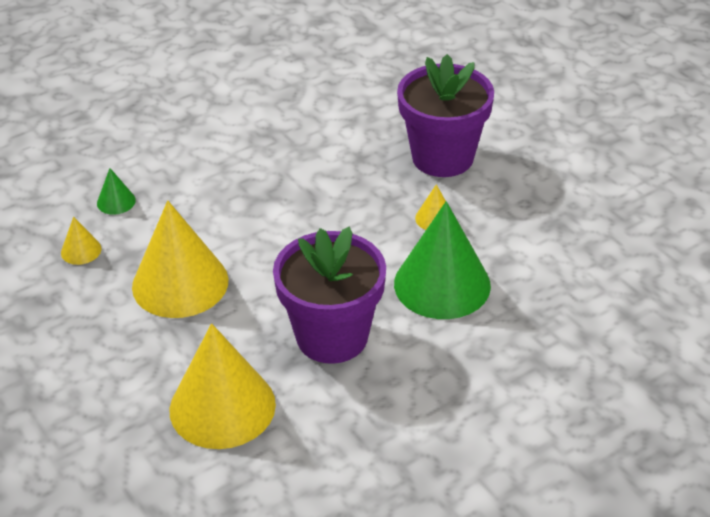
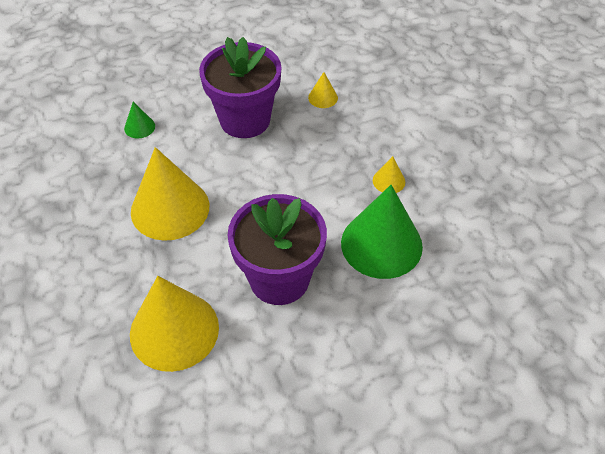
camera: 10 degrees right, 10 degrees up
yellow cone [61,217,101,265] -> yellow cone moved to [308,72,338,108]
purple flower pot [397,54,494,177] -> purple flower pot moved to [199,37,281,138]

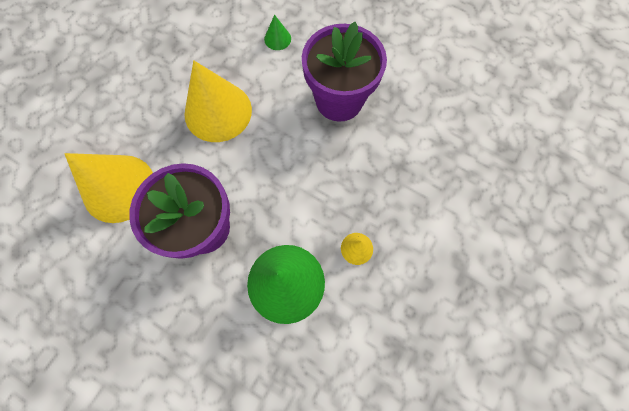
camera: 55 degrees right, 20 degrees up
yellow cone [308,72,338,108] -> none

